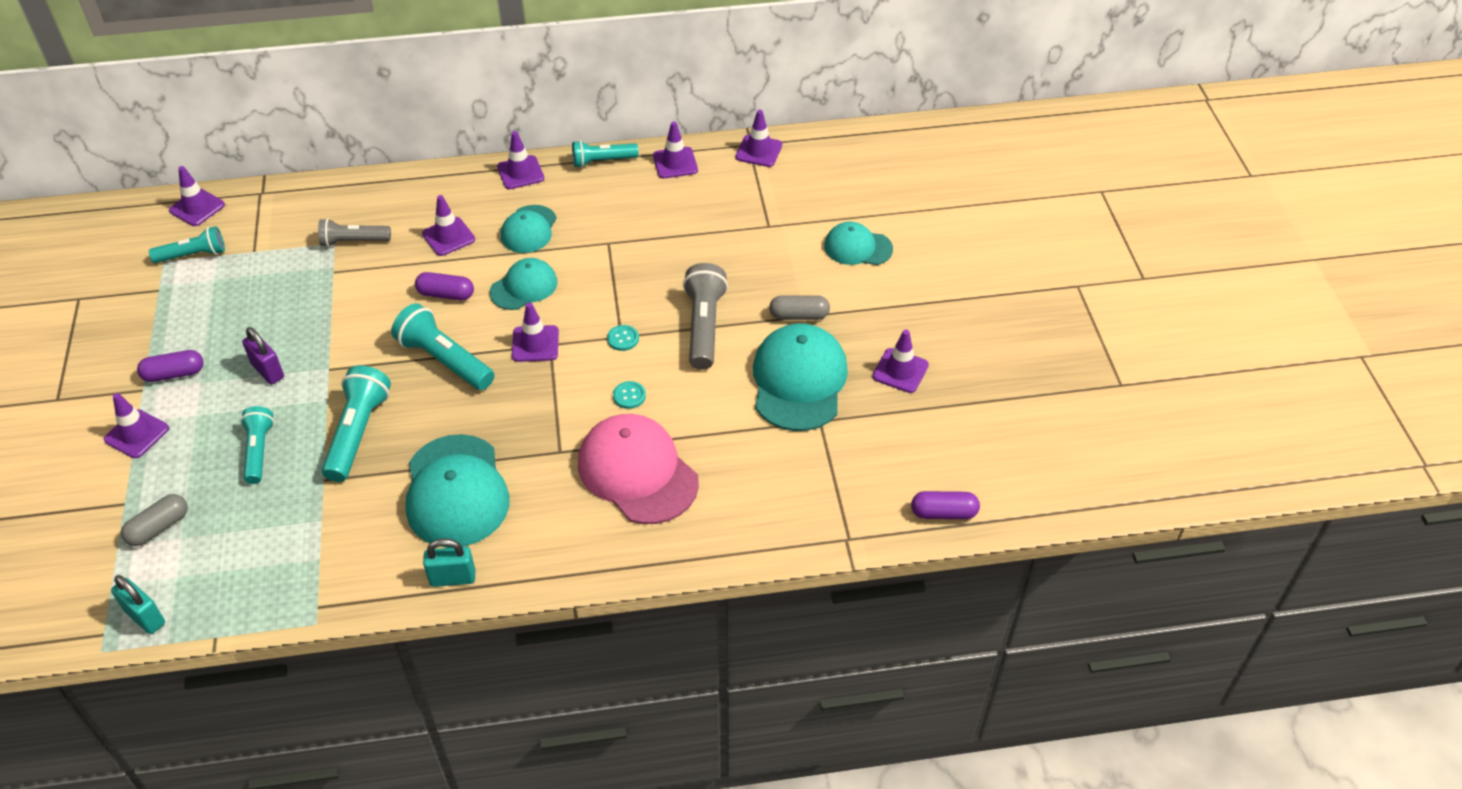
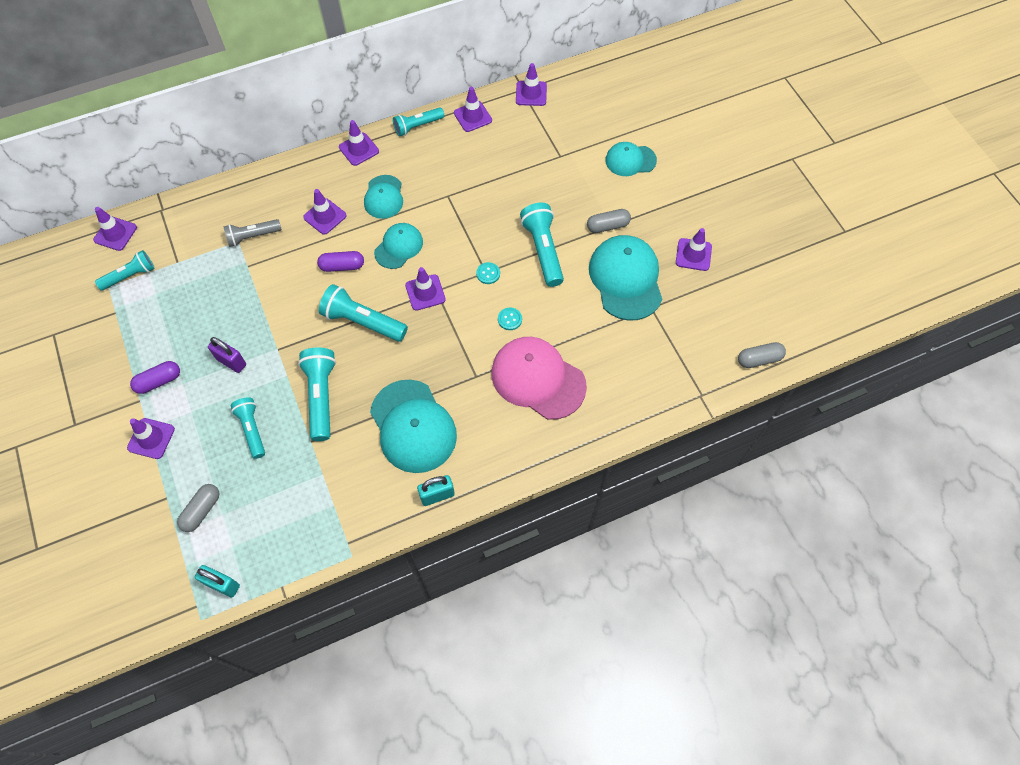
camera: 15 degrees left, 15 degrees up
grey flashlight [683,263,728,370] -> turquoise flashlight [520,203,564,287]
purple capsule [911,491,980,519] -> grey capsule [738,342,786,368]

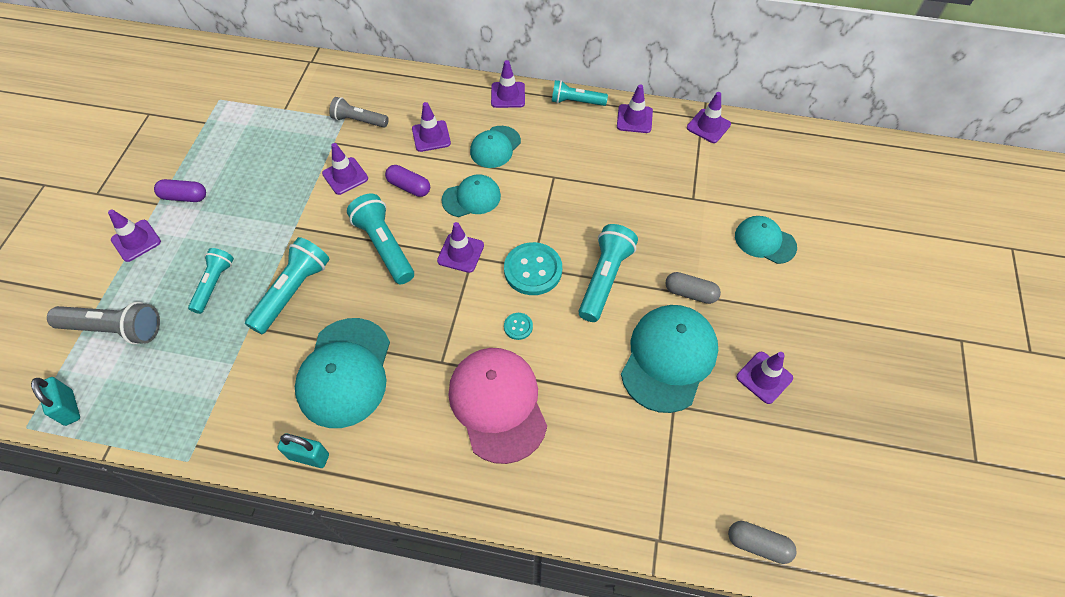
camera: 35 degrees right, 5 degrees down
purple traffic cone [93,207,137,251] -> purple traffic cone moved to [322,143,368,195]
turquoise flashlight [95,250,155,290] -> none
grey capsule [177,484,219,532] -> grey flashlight [47,302,160,345]
purple padlock [208,337,246,373] -> none
turquoise button [476,262,500,284] -> turquoise button [504,242,562,295], size x2.11

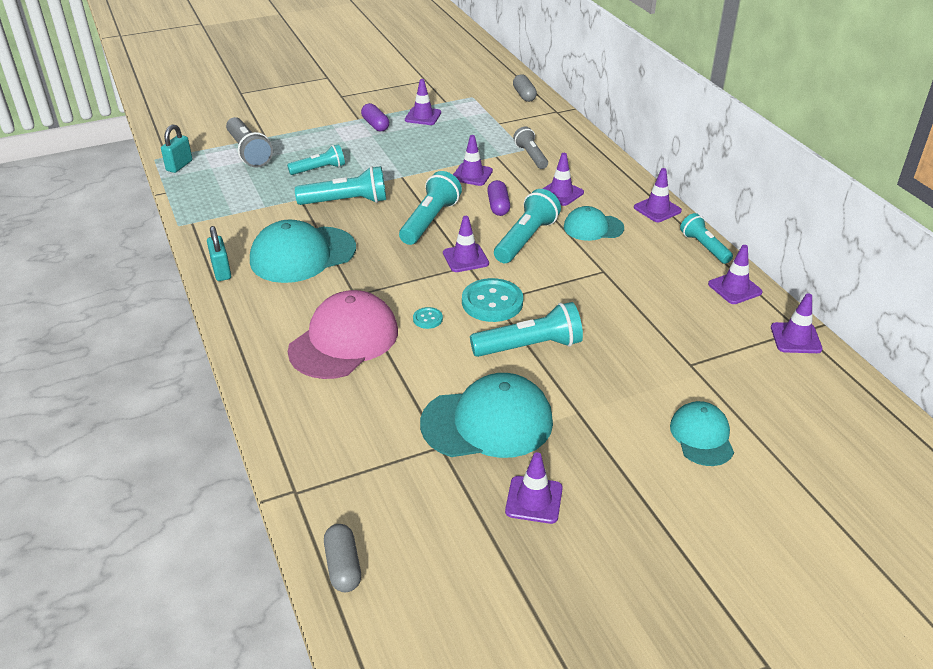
camera: 55 degrees right, 20 degrees down
purple traffic cone [108,209,161,262] -> purple traffic cone moved to [405,79,441,125]
turquoise cap [441,174,501,217] -> turquoise flashlight [494,189,561,263]
grey capsule [665,272,721,304] -> grey capsule moved to [513,74,537,102]

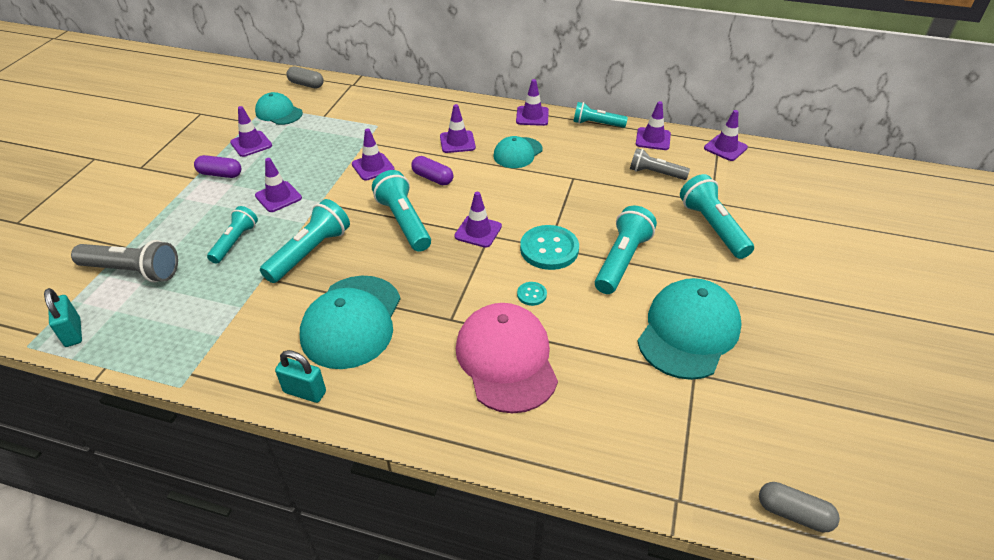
camera: 50 degrees left, 5 degrees up
turquoise flashlight [494,189,561,263] -> turquoise flashlight moved to [680,174,754,259]
purple traffic cone [505,452,563,524] -> purple traffic cone moved to [255,158,302,212]
grey flashlight [513,127,548,169] -> grey flashlight moved to [630,148,690,180]
turquoise cap [670,401,734,466] -> turquoise cap moved to [255,92,303,125]

